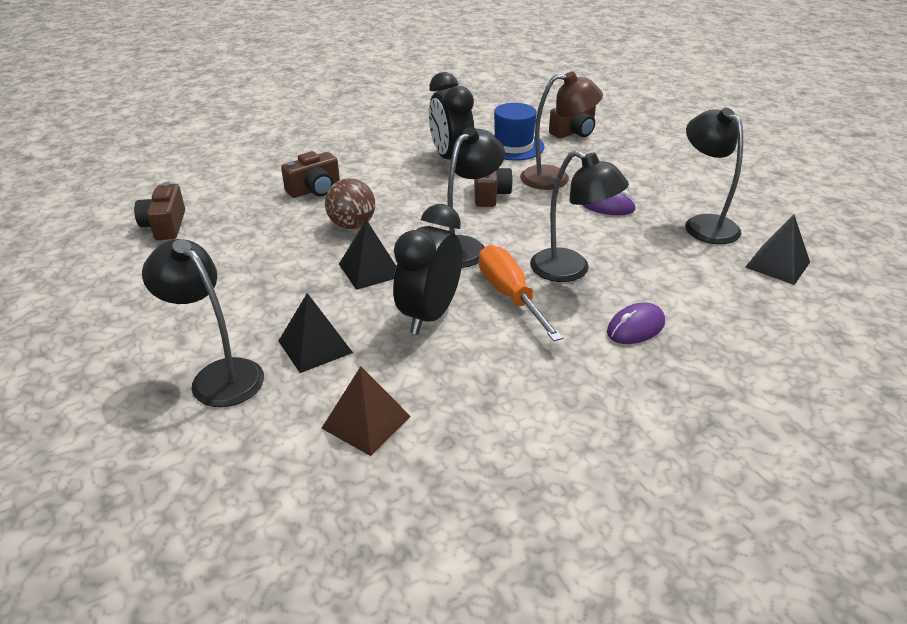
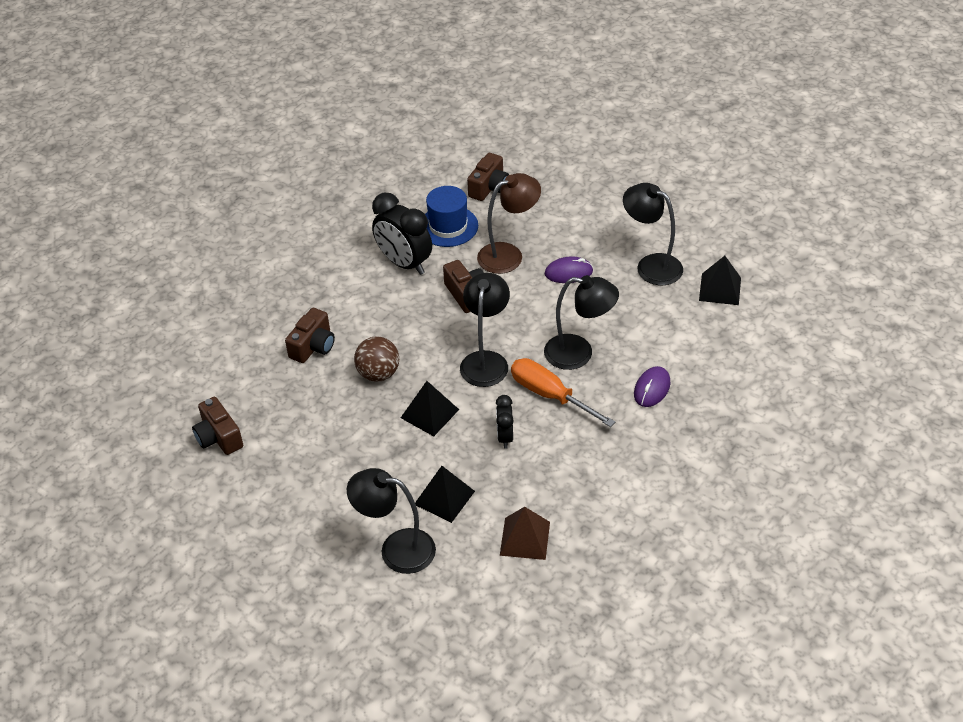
camera: 25 degrees left, 10 degrees up
black clock [393,204,462,334] -> black clock [496,395,514,449], size x0.54

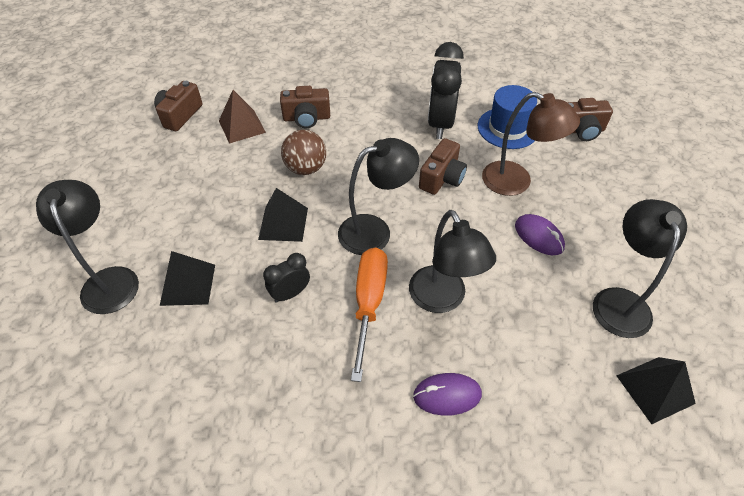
camera: 55 degrees right, 5 degrees up
brown pyramid [500,507,550,560] -> brown pyramid moved to [219,90,266,144]

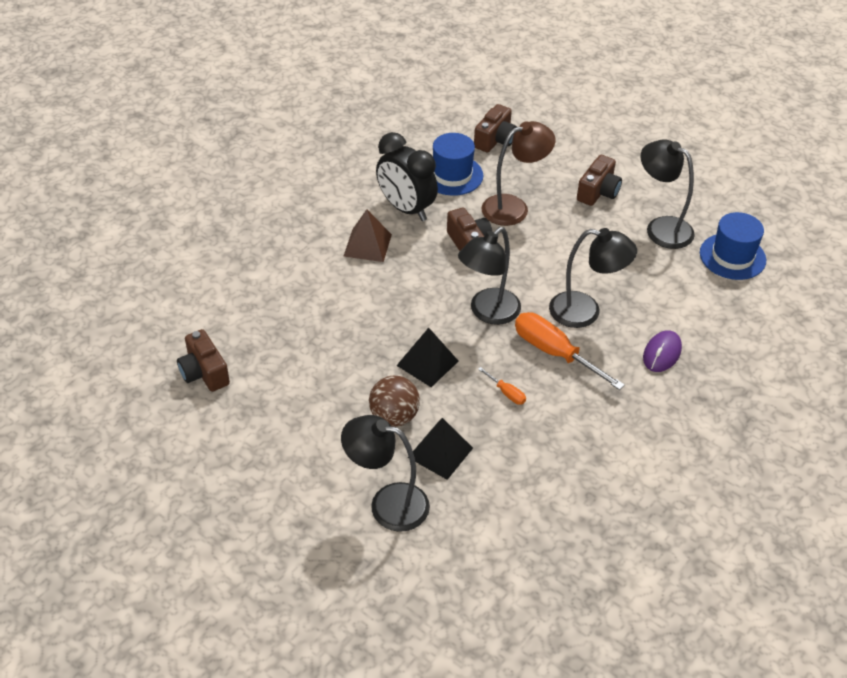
camera: 55 degrees left, 5 degrees down
brown pyramid [219,90,266,144] -> brown pyramid moved to [344,209,392,262]
black clock [263,253,310,303] -> orange screwdriver [478,367,526,405]
brown camera [280,86,330,128] -> brown camera moved to [577,155,622,206]
brown ball [281,130,326,175] -> brown ball moved to [369,376,420,427]
black lamp [338,138,419,255] -> black lamp turned 150 degrees counterclockwise [458,227,521,325]
purple mouse [515,214,565,255] -> none
black pyramid [616,357,696,424] -> blue hat [700,212,766,280]

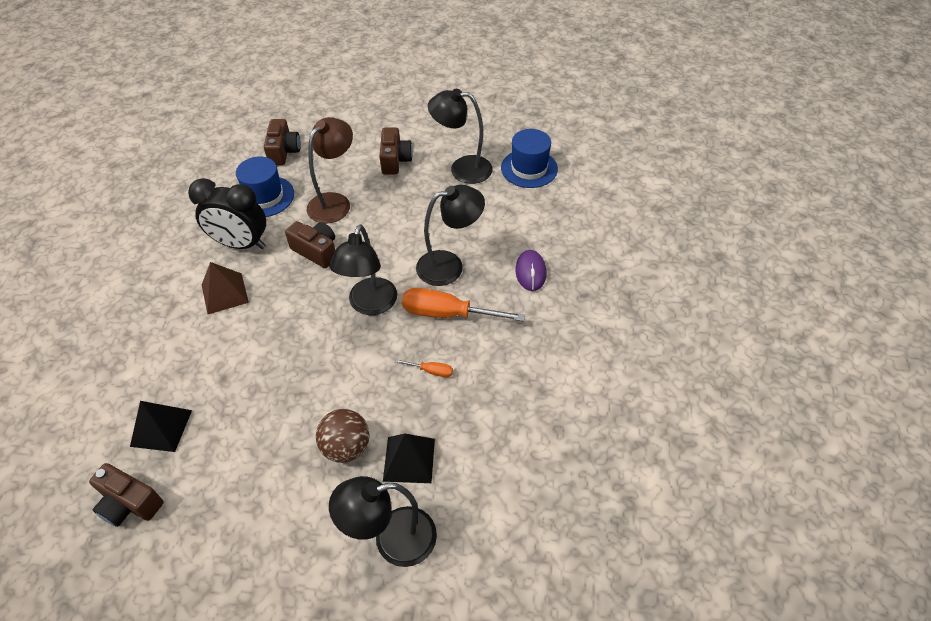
camera: 30 degrees left, 5 degrees up
black pyramid [396,328,459,387] -> black pyramid moved to [130,401,192,452]

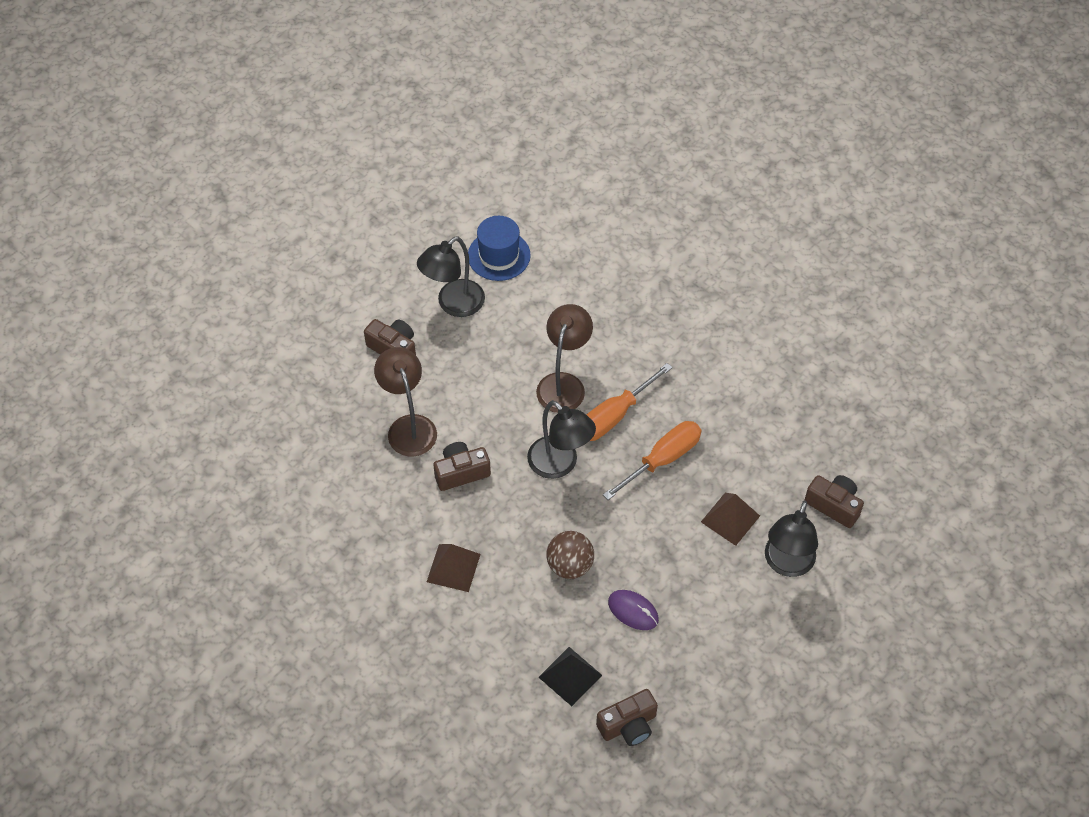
camera: 55 degrees left, 5 degrees up
black clock [188,178,266,249] -> none
blue hat [236,157,294,217] -> none
brown camera [264,119,301,165] -> brown camera moved to [804,475,864,528]
brown ball [316,409,369,463] -> brown ball moved to [546,531,594,579]
black pyramid [383,433,435,483] -> brown pyramid [701,493,760,546]
orange screwdriver [395,359,453,377] -> orange screwdriver [603,421,701,500], size x2.19
black lamp [416,185,485,286] -> brown lamp [536,304,593,413]
purple mouse [515,250,546,291] -> purple mouse moved to [608,590,659,630]

